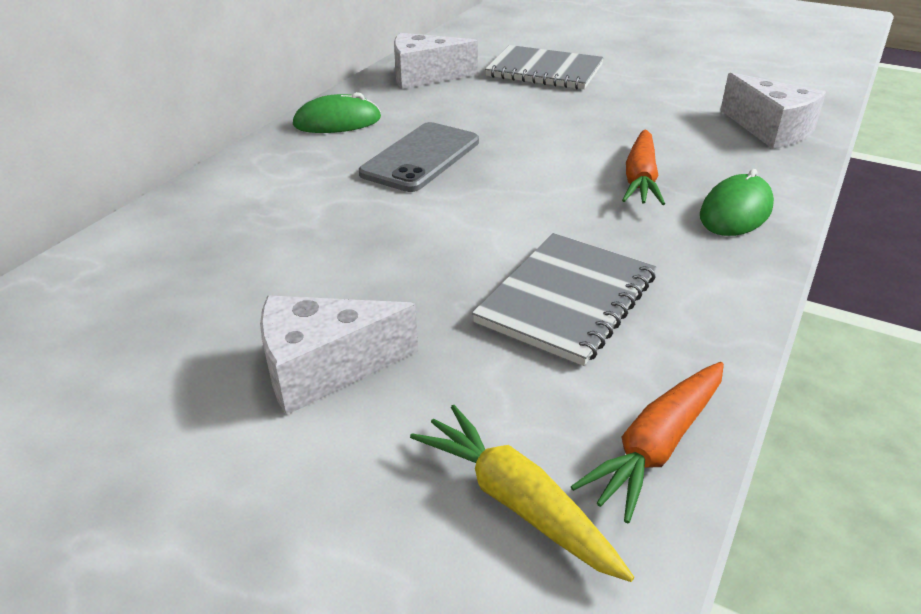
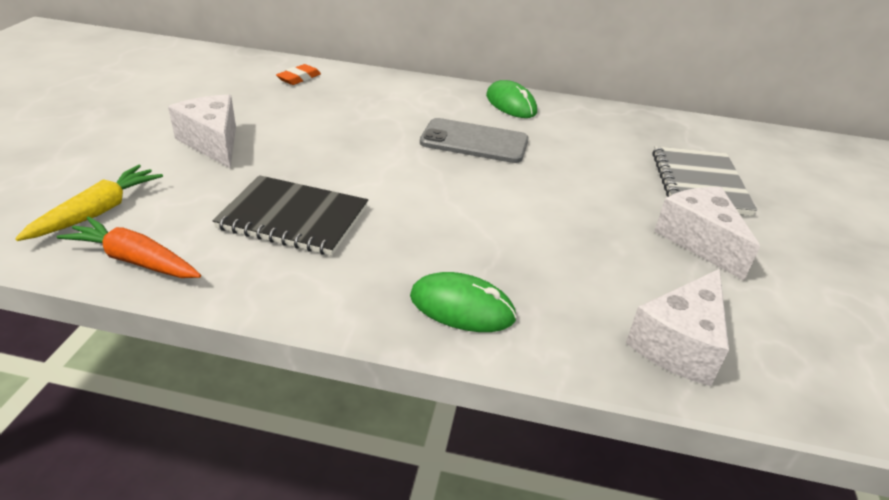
camera: 70 degrees right, 0 degrees up
white cheese [394,33,478,89] -> white cheese moved to [654,187,760,281]
grey notebook [472,233,656,366] -> black notebook [213,175,368,256]
orange carrot [622,129,665,205] -> none
none -> orange eraser [276,64,321,85]

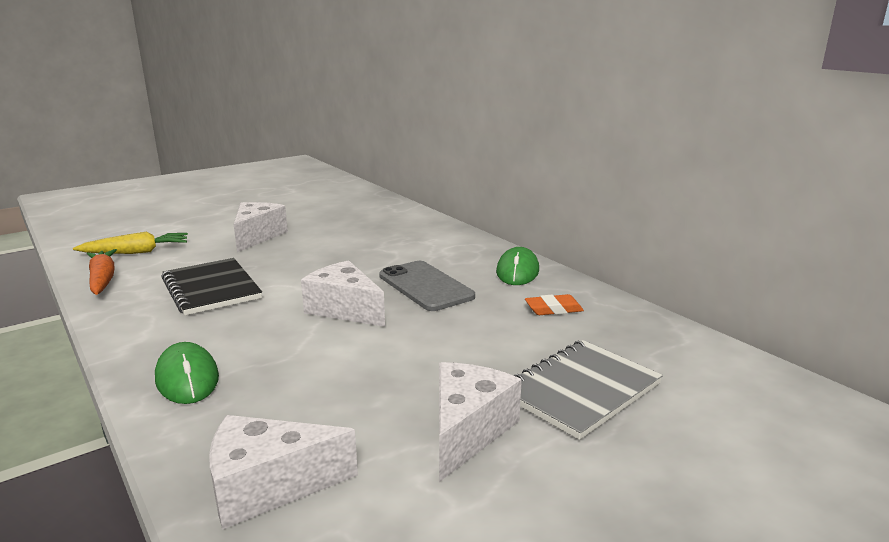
camera: 45 degrees right, 15 degrees down
orange eraser [276,64,321,85] -> orange eraser moved to [525,294,584,315]
none -> white cheese [301,260,385,327]

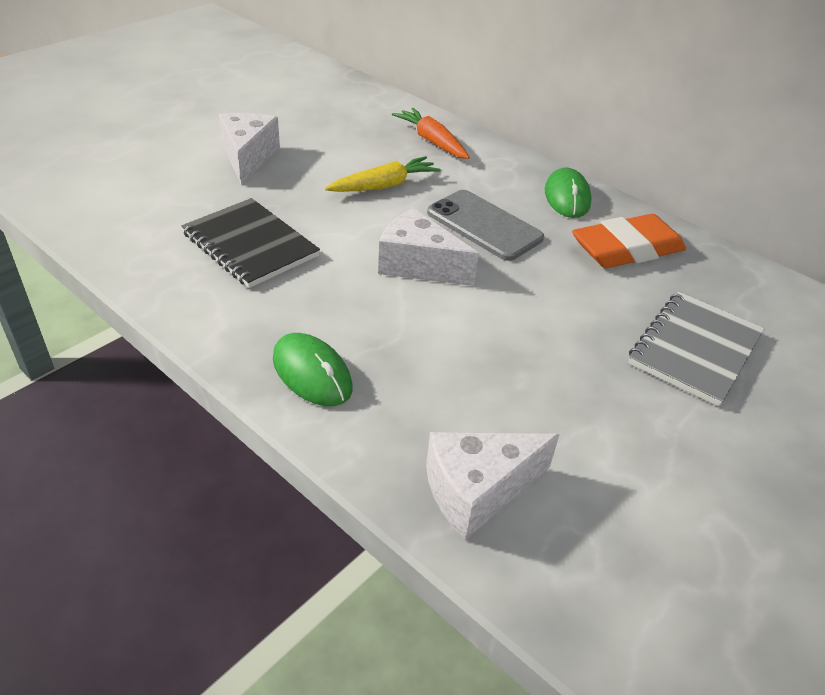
camera: 15 degrees left, 20 degrees up
yellow carrot [73,232,188,254] -> yellow carrot moved to [325,156,441,192]
orange carrot [87,249,117,295] -> orange carrot moved to [392,108,470,159]
white cheese [439,362,522,482] -> none
orange eraser [525,294,584,315] -> orange eraser [572,214,686,268], size x2.01

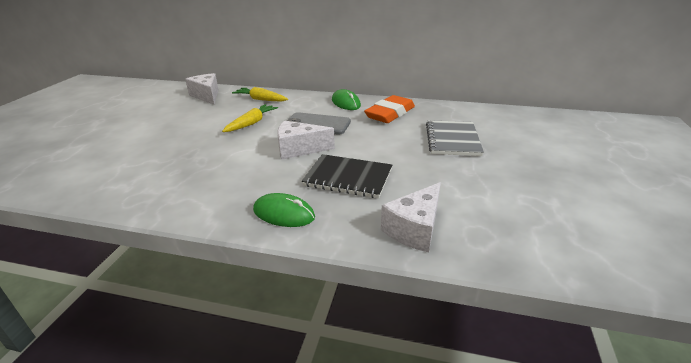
camera: 25 degrees left, 10 degrees down
black notebook [182,198,320,288] -> black notebook moved to [302,154,392,198]
white cheese [219,113,280,185] -> white cheese moved to [185,73,219,105]
orange carrot [392,108,470,159] -> yellow carrot [232,87,288,102]

